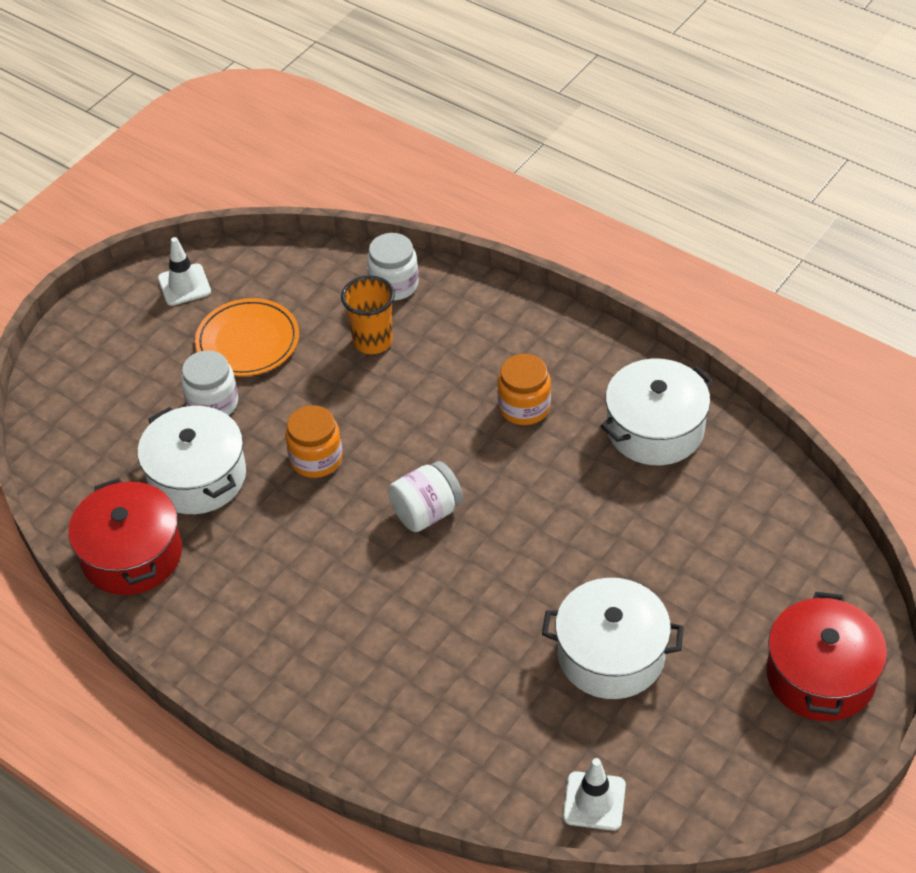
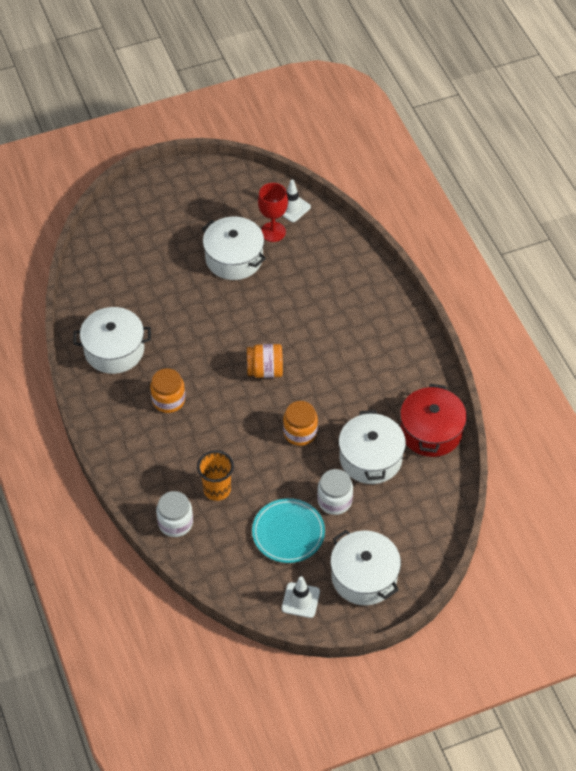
camera: 150 degrees left, 5 degrees up
orange plate [195,298,299,376] -> turquoise plate [252,498,325,563]
white jar [388,461,463,532] -> orange jar [247,344,283,378]
red pot [766,592,887,721] -> none
none -> red goblet [258,183,288,242]
none -> white pot [330,530,401,605]

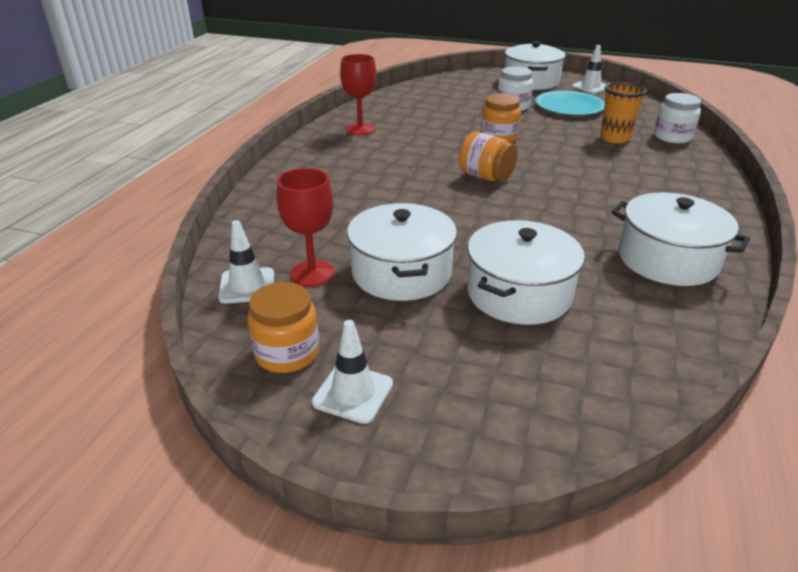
camera: 140 degrees left, 20 degrees down
orange jar [150,368,185,413] -> orange jar moved to [248,282,319,373]
white pot [339,410,406,484] -> white pot moved to [467,220,585,325]
red pot [400,384,467,457] -> none
none -> white traffic cone [312,320,393,424]
none -> red goblet [340,54,376,135]

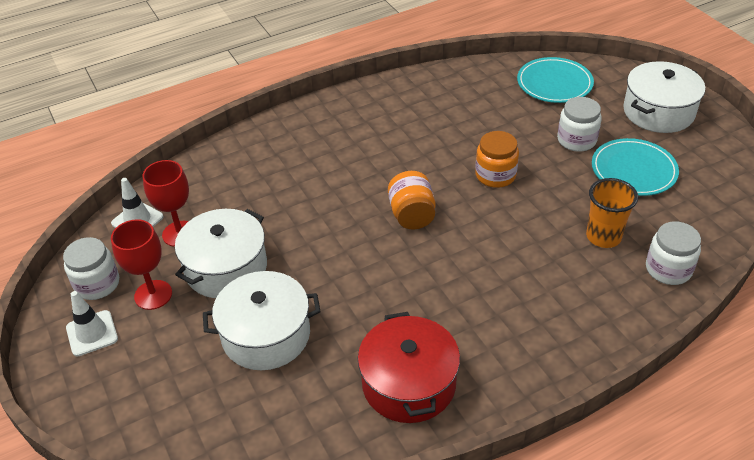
camera: 45 degrees right, 10 degrees up
orange jar [248,282,319,373] -> white jar [63,237,119,300]
red goblet [340,54,376,135] -> red goblet moved to [111,219,172,310]
white traffic cone [572,45,607,94] -> none
white pot [612,192,750,286] -> red pot [358,312,460,423]
none -> turquoise plate [517,57,594,103]

